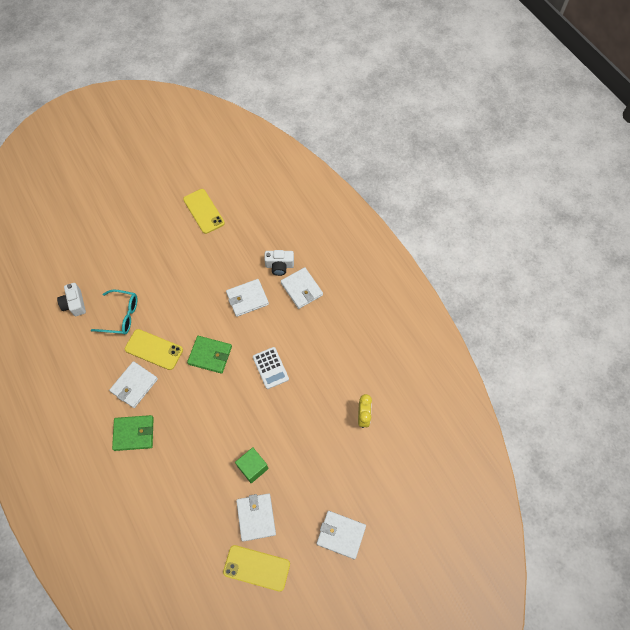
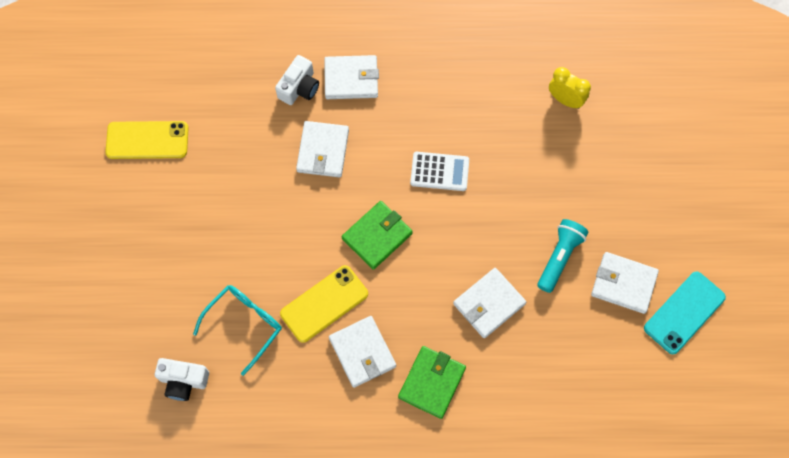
camera: 60 degrees left, 5 degrees up
yellow phone [223,545,290,592] -> turquoise phone [644,271,726,354]
green cube [235,447,269,483] -> turquoise flashlight [537,219,589,293]
white wallet [317,511,366,559] -> white wallet moved to [453,268,526,338]

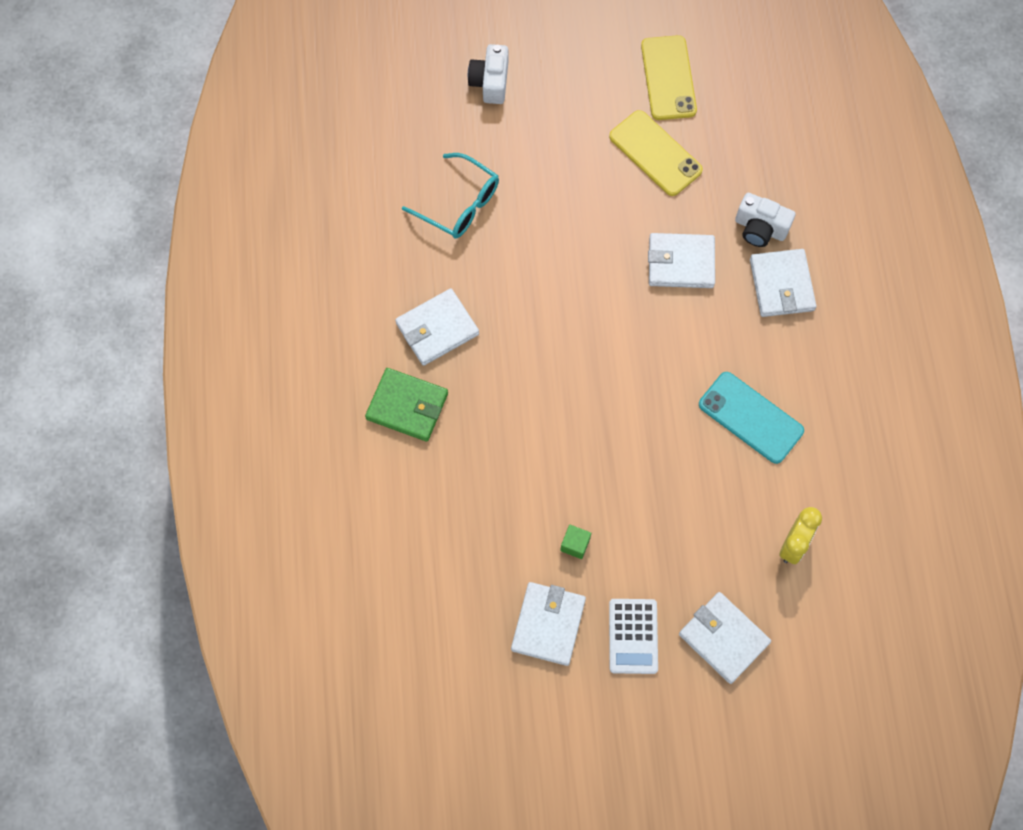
camera: 85 degrees right, 0 degrees up
white camera [155,358,209,401] -> white camera moved to [468,44,508,104]
yellow phone [280,265,368,343] -> yellow phone moved to [609,110,703,196]
green wallet [342,201,413,270] -> none
white calculator [410,152,469,191] -> white calculator moved to [609,599,658,674]
white wallet [453,268,526,338] -> white wallet moved to [679,592,771,684]
turquoise flashlight [537,219,589,293] -> green cube [560,525,591,559]
turquoise phone [644,271,726,354] -> turquoise phone moved to [699,372,804,464]

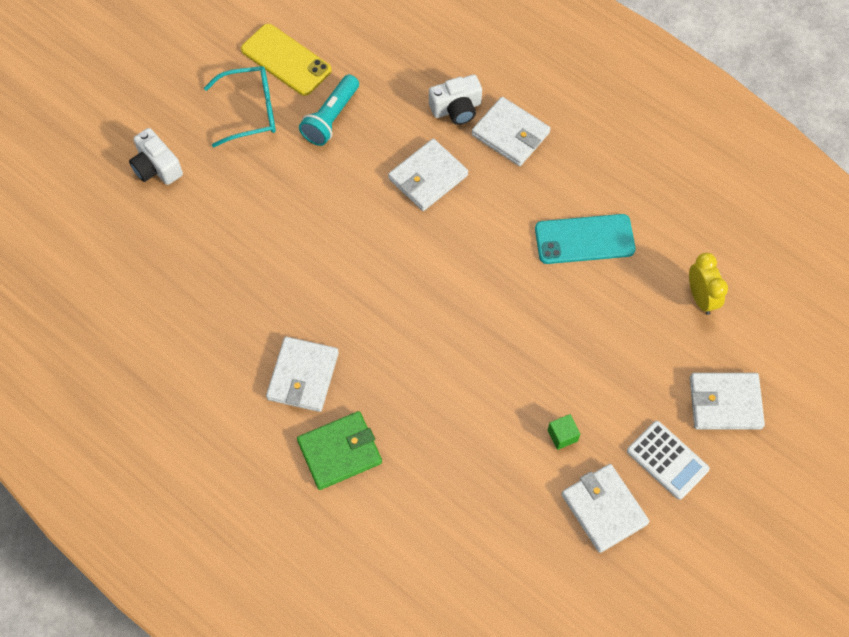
camera: 45 degrees left, 5 degrees down
turquoise glasses [402,153,499,239] -> turquoise glasses moved to [204,66,276,147]
yellow phone [609,110,703,196] -> turquoise flashlight [299,75,359,146]

